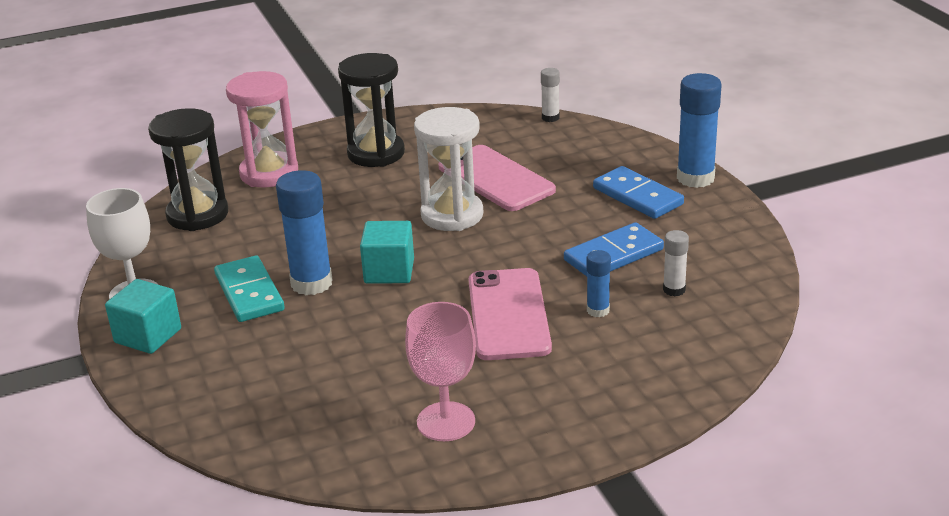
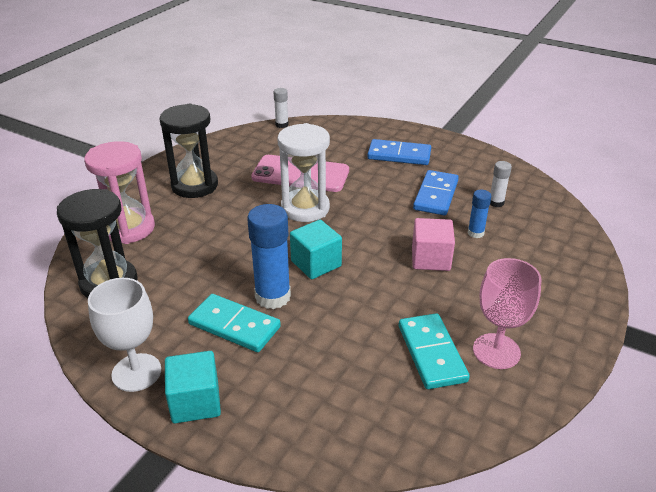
camera: 40 degrees left, 5 degrees up
pink phone [469,268,552,360] -> pink cube [412,218,455,271]
blue glue stick [677,73,722,188] -> none
none -> turquoise domino [399,313,470,389]

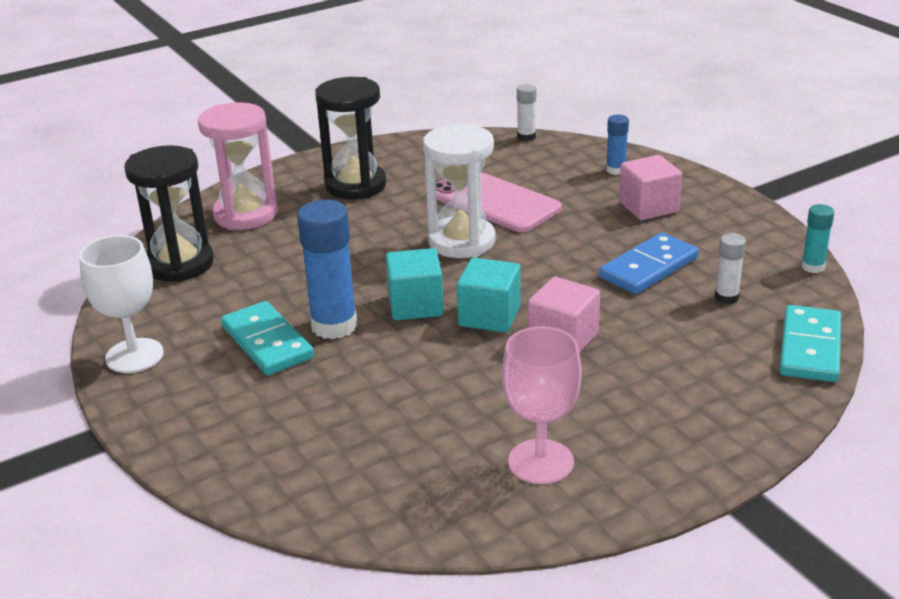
camera: 30 degrees right, 5 degrees down
turquoise cube [165,351,221,423] -> turquoise cube moved to [457,258,521,333]
blue domino [367,139,431,165] -> pink cube [619,155,682,220]
turquoise domino [399,313,470,389] -> turquoise domino moved to [779,305,841,382]
blue glue stick [468,190,491,238] -> blue glue stick moved to [606,114,629,175]
none -> turquoise glue stick [801,204,834,273]

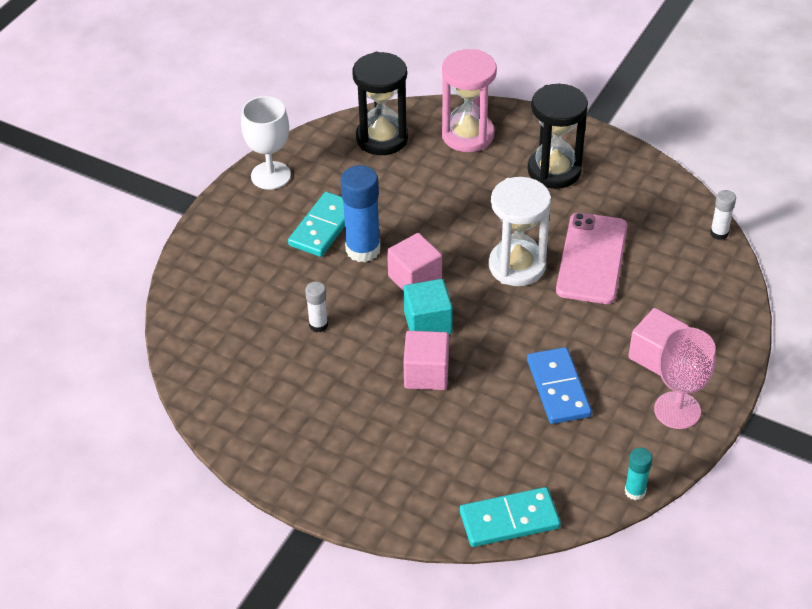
camera: 60 degrees right, 15 degrees up
turquoise cube [386,248,444,320] -> pink cube [387,233,442,291]
pink goblet [502,326,582,484] -> pink goblet moved to [654,327,716,429]
blue domino [599,232,699,294] -> blue domino turned 60 degrees clockwise [527,347,592,424]
blue glue stick [606,114,629,175] -> none
white glue stick [715,233,746,304] -> white glue stick moved to [305,281,328,332]

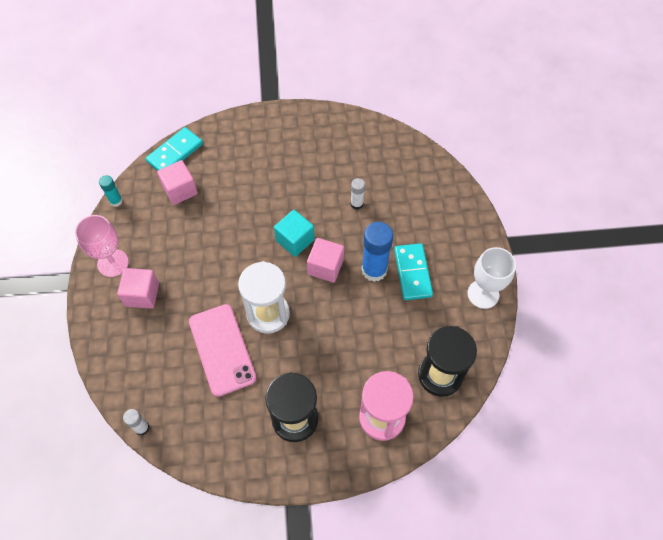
camera: 145 degrees right, 15 degrees up
pink cube [403,331,449,390] -> pink cube moved to [157,160,198,205]
blue domino [527,347,592,424] -> none

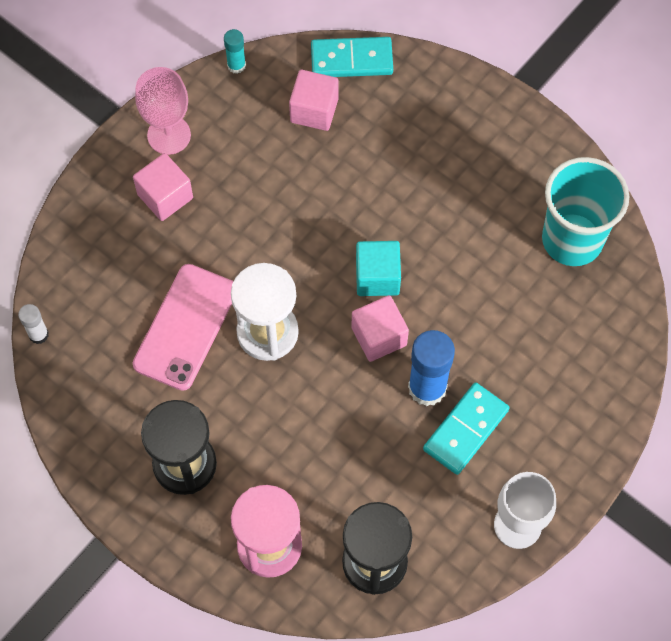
camera: 45 degrees right, 5 degrees up
white glue stick [351,178,365,210] -> none
none -> turquoise cup [542,157,629,266]

